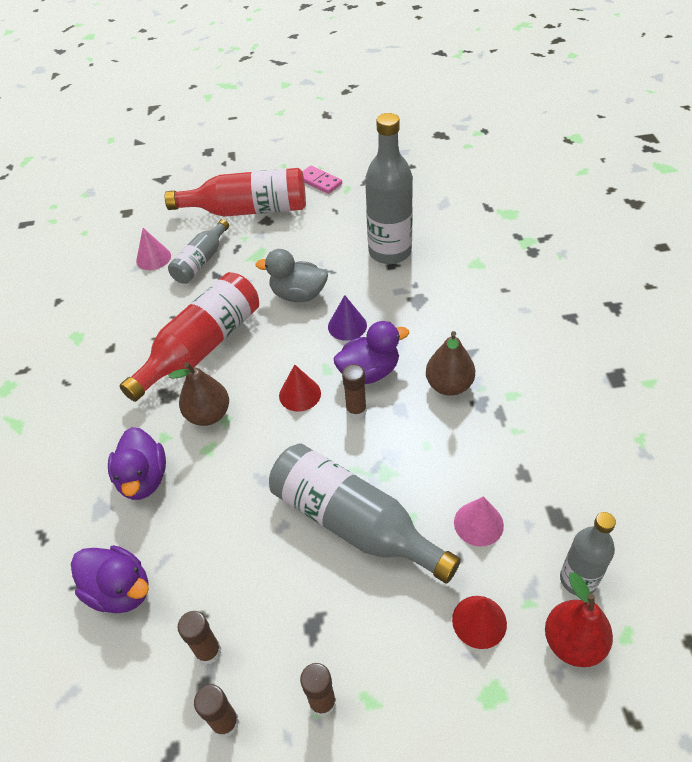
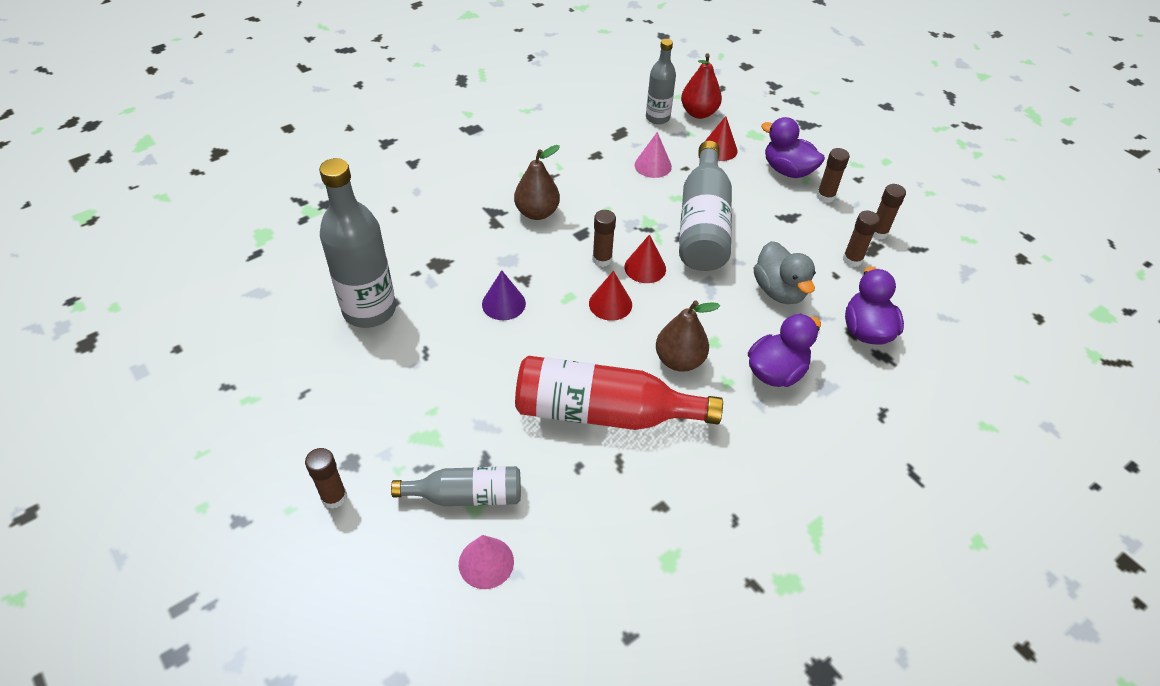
camera: 125 degrees left, 0 degrees up
red bottle [165,168,306,217] -> brown glue stick [305,448,347,509]
grey duck [256,249,328,302] -> grey duck moved to [754,241,816,304]
pink domino [303,166,342,194] -> none
purple duck [334,321,409,384] -> purple duck moved to [761,117,825,178]
none -> red cone [624,234,666,283]

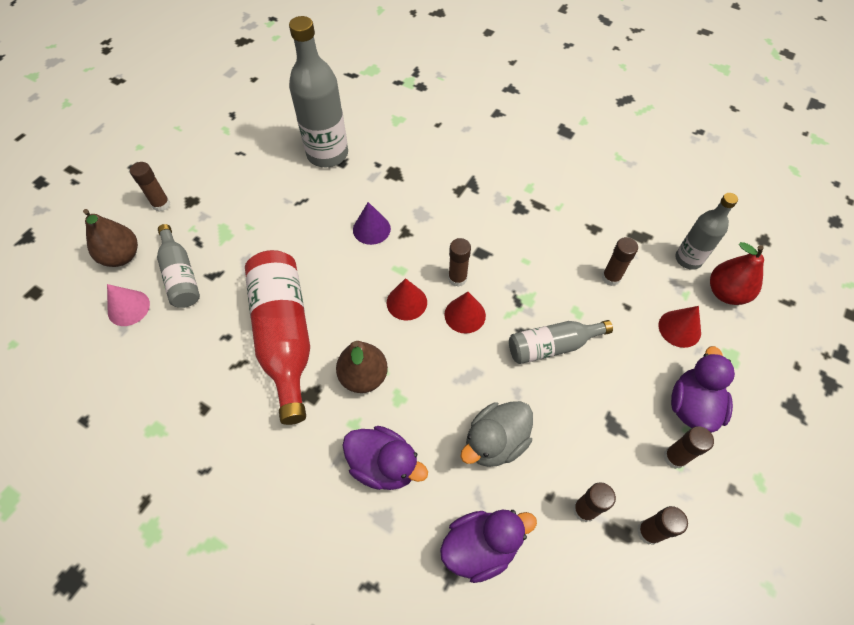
camera: 70 degrees right, 10 degrees up
brown pear [514,145,560,220] -> brown pear moved to [83,209,138,267]
pink cone [635,132,672,178] -> brown glue stick [602,237,638,286]
grey bottle [679,141,732,271] -> grey bottle [509,320,613,364], size x0.58

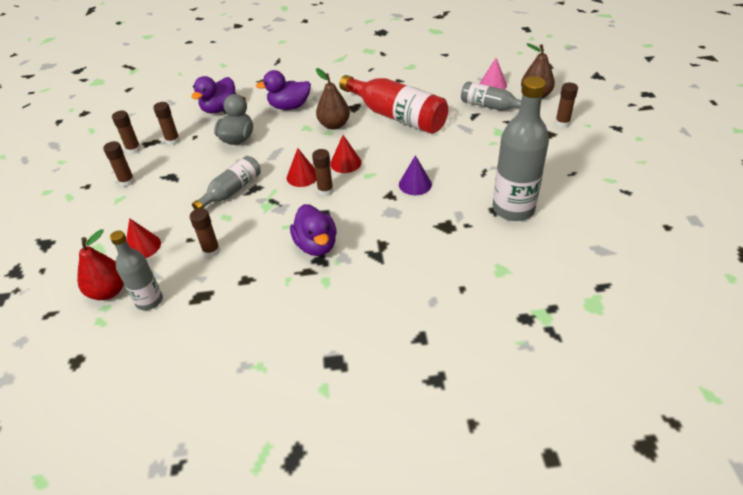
camera: 145 degrees right, 15 degrees down
purple duck [671,346,735,433] -> purple duck moved to [290,204,337,256]

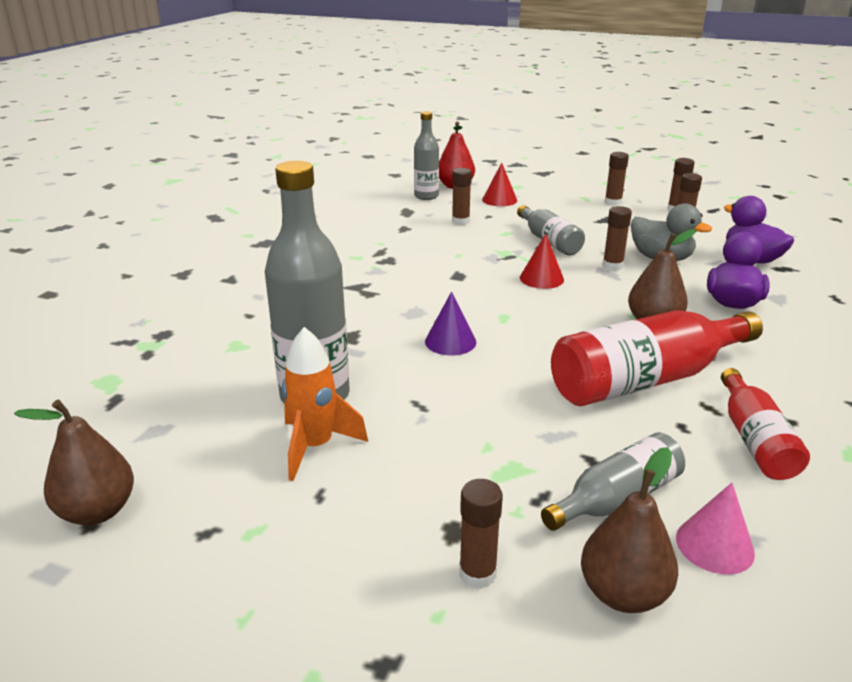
camera: 115 degrees right, 15 degrees down
purple duck [290,204,337,256] -> none
brown glue stick [312,149,333,196] -> brown glue stick moved to [603,206,632,270]
red cone [330,135,362,173] -> none
none -> brown pear [14,400,134,525]
none -> orange rocket [282,327,368,481]
none -> red bottle [721,368,810,480]

